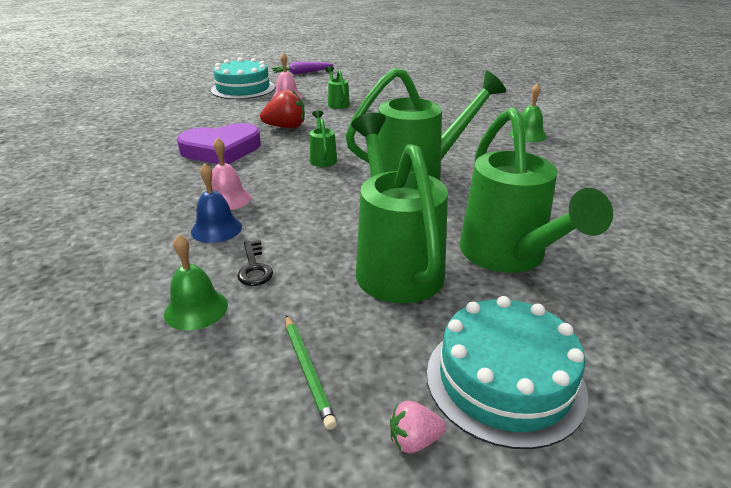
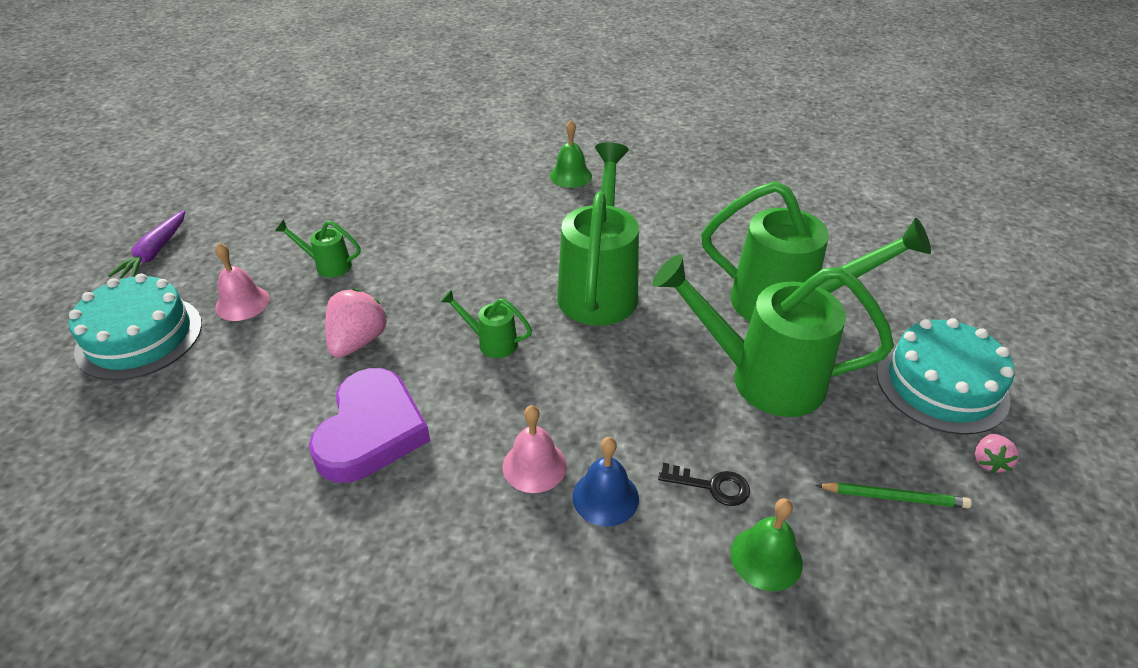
camera: 60 degrees left, 10 degrees up
red strawberry [260,90,305,128] -> pink strawberry [325,289,388,358]

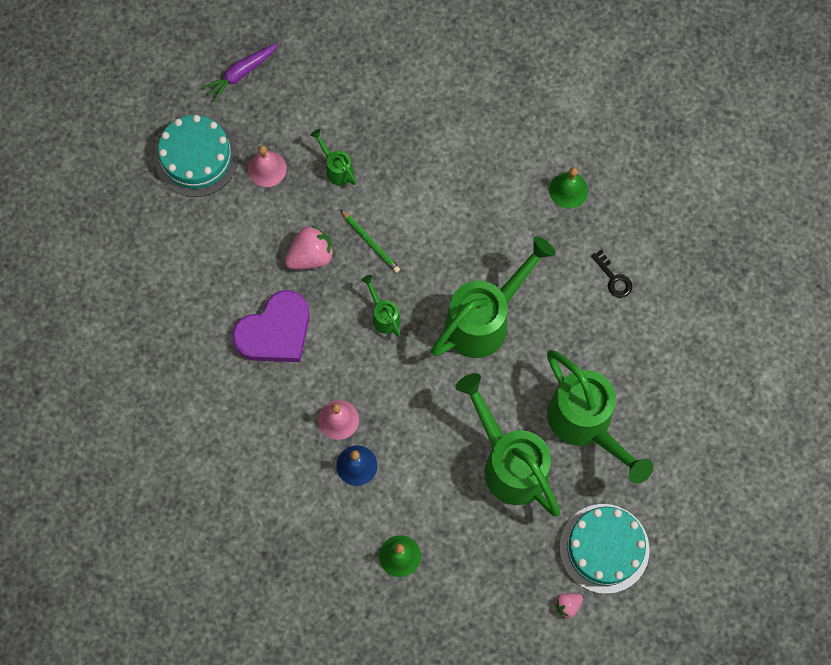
camera: 40 degrees right, 30 degrees up
black key [658,463,750,506] -> black key moved to [591,249,632,298]
green pencil [816,482,972,508] -> green pencil moved to [340,209,400,273]

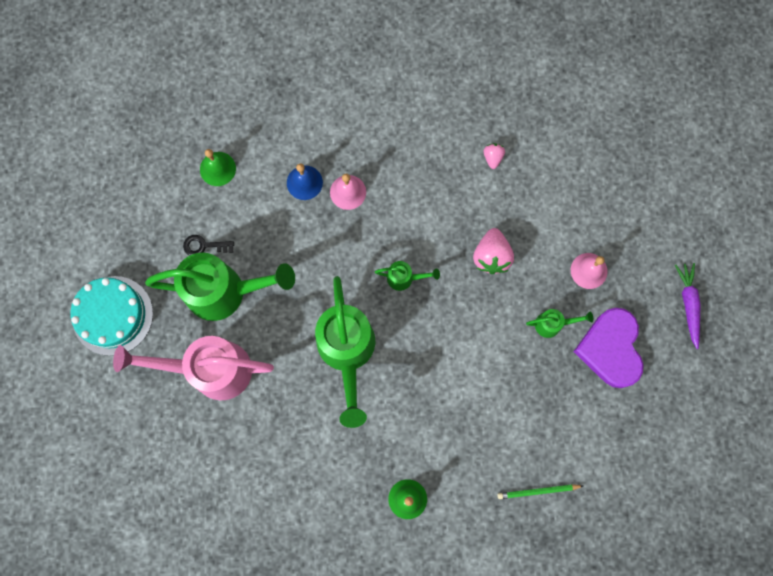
camera: 125 degrees right, 5 degrees up
turquoise cake [155,115,238,197] -> none
purple heart [232,290,310,362] -> purple heart moved to [573,308,644,388]
green pencil [340,209,400,273] -> green pencil moved to [497,484,583,499]
green watering can [547,350,654,484] -> pink watering can [113,336,274,401]
pink strawberry [554,593,583,618] -> pink strawberry moved to [483,143,505,169]
black key [591,249,632,298] -> black key moved to [183,235,234,256]

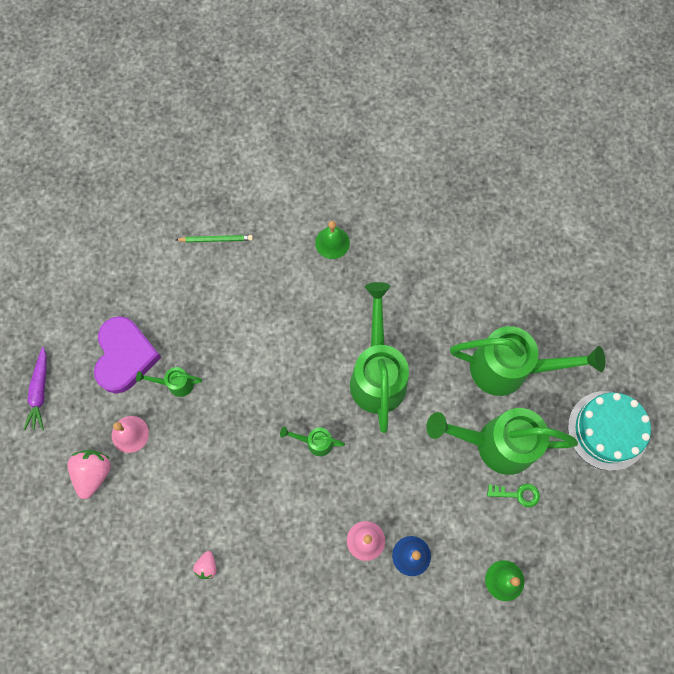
camera: 175 degrees left, 5 degrees down
pink watering can [113,336,274,401] -> green watering can [450,326,605,396]
black key [183,235,234,256] -> green key [487,484,540,507]
pink strawberry [473,228,514,274] -> pink strawberry moved to [67,450,111,499]

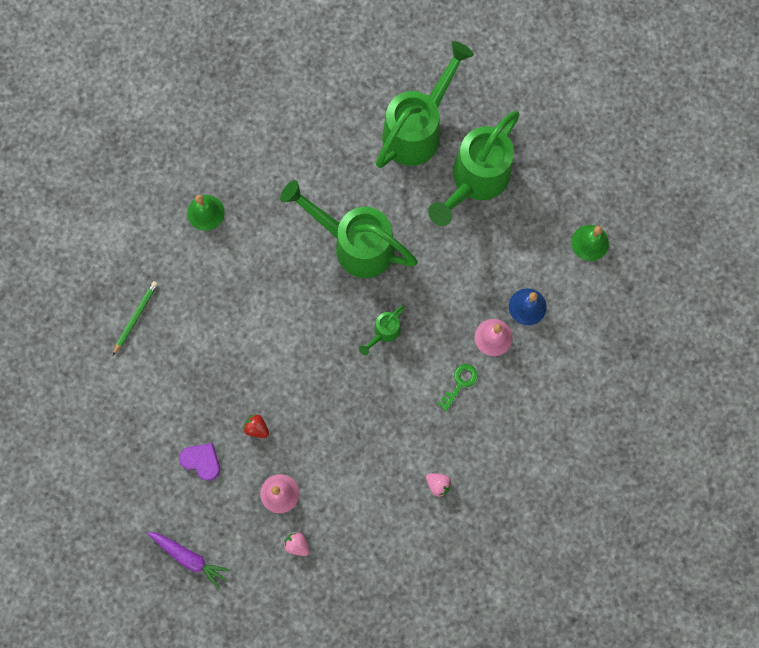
camera: 60 degrees left, 5 degrees up
pink strawberry [67,450,111,499] -> pink strawberry [284,531,310,556], size x0.55
purple heart [94,316,161,394] -> purple heart [179,443,220,481], size x0.53
green watering can [136,367,202,397] -> red strawberry [243,415,269,438]
green key [487,484,540,507] -> green key moved to [437,364,478,411]
turquoise cake [568,391,651,471] -> none

